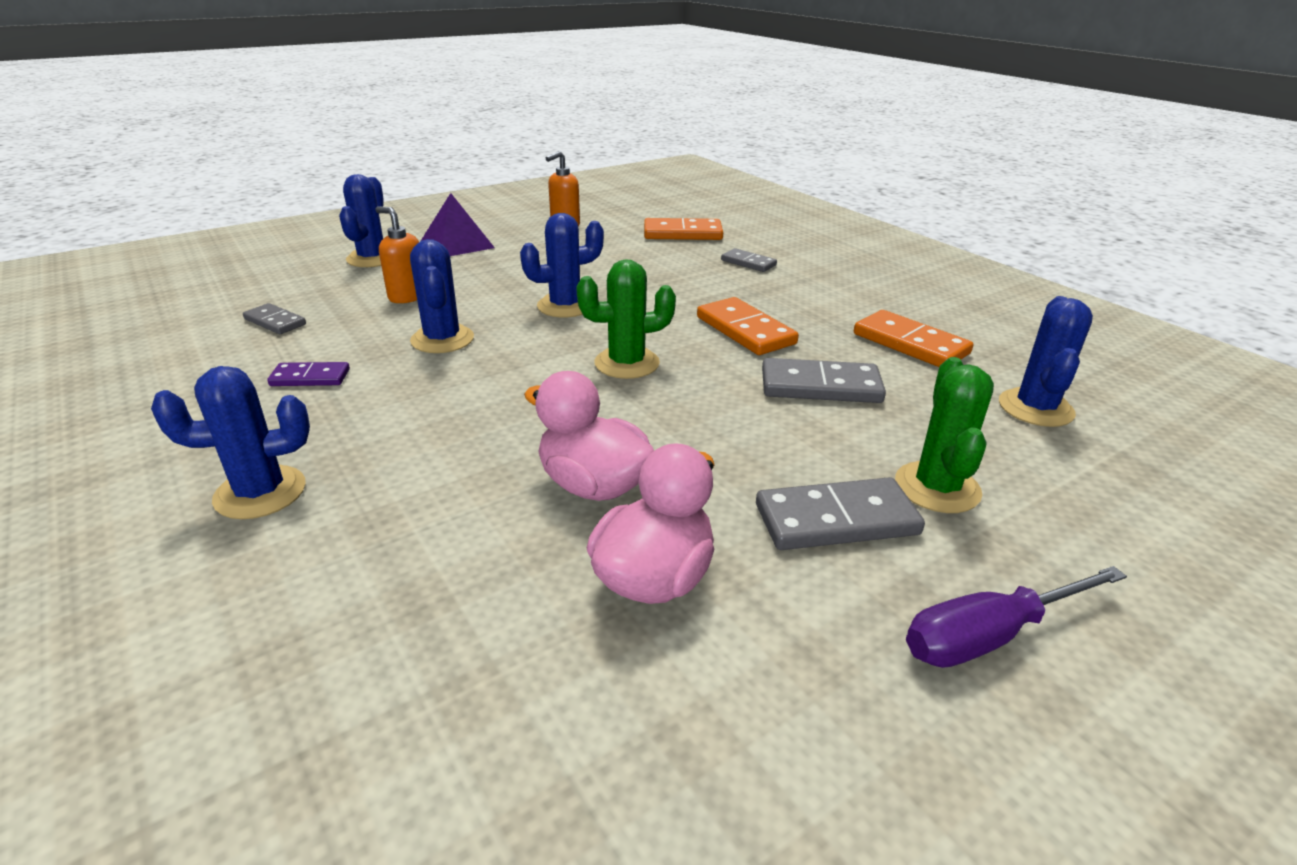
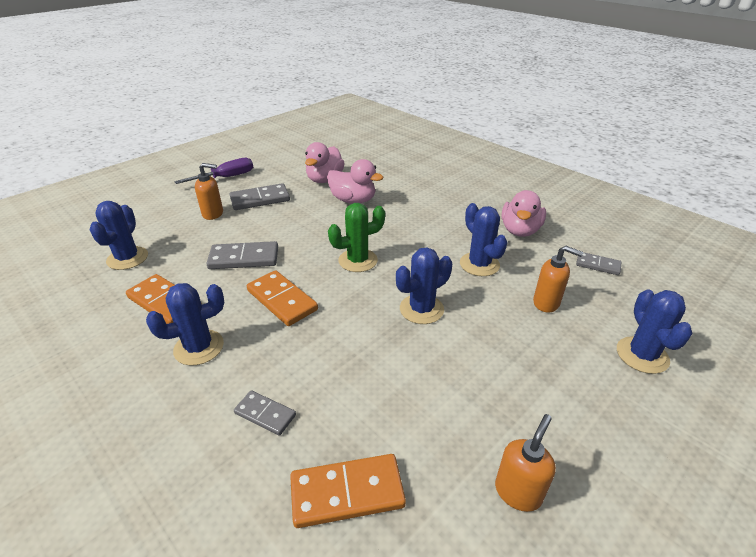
camera: 170 degrees right, 5 degrees up
blue cactus [151,366,310,519] -> blue cactus moved to [146,283,224,366]
purple domino [267,362,350,386] -> pink duck [502,190,546,237]
purple pyramid [421,193,495,256] -> none
green cactus [895,357,994,513] -> orange soap dispenser [195,163,223,220]

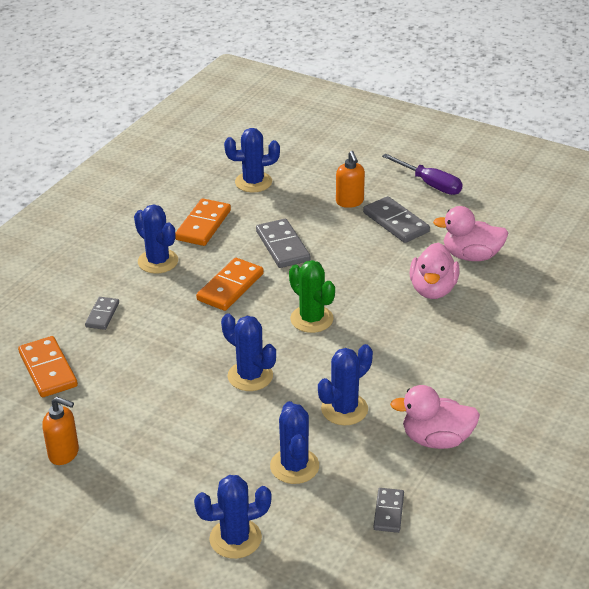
camera: 75 degrees right, 0 degrees up
orange soap dispenser [533,246,583,312] -> blue cactus [270,401,319,484]

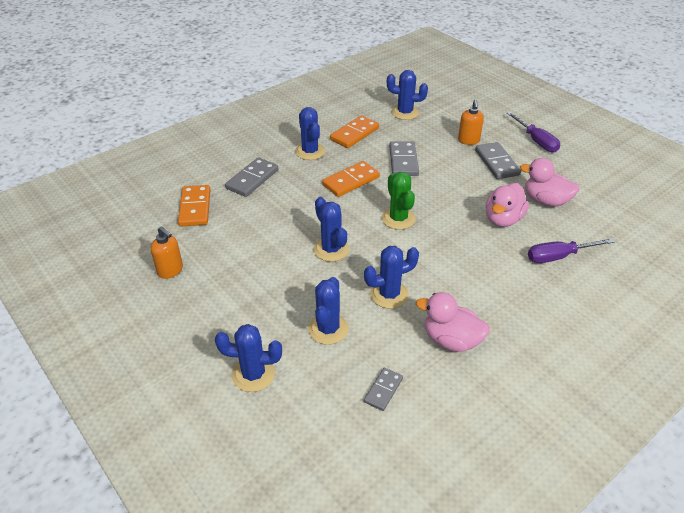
camera: 20 degrees right, 5 degrees up
grey domino [85,297,119,330] -> grey domino [225,157,278,197], size x1.66
none -> purple screwdriver [528,238,615,263]

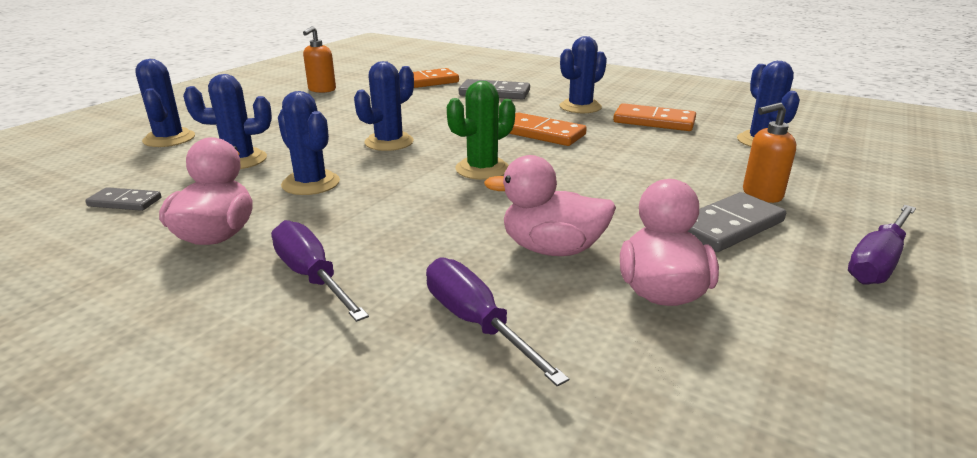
camera: 70 degrees right, 15 degrees down
grey domino [389,141,419,176] -> none
none -> purple screwdriver [271,220,369,322]

